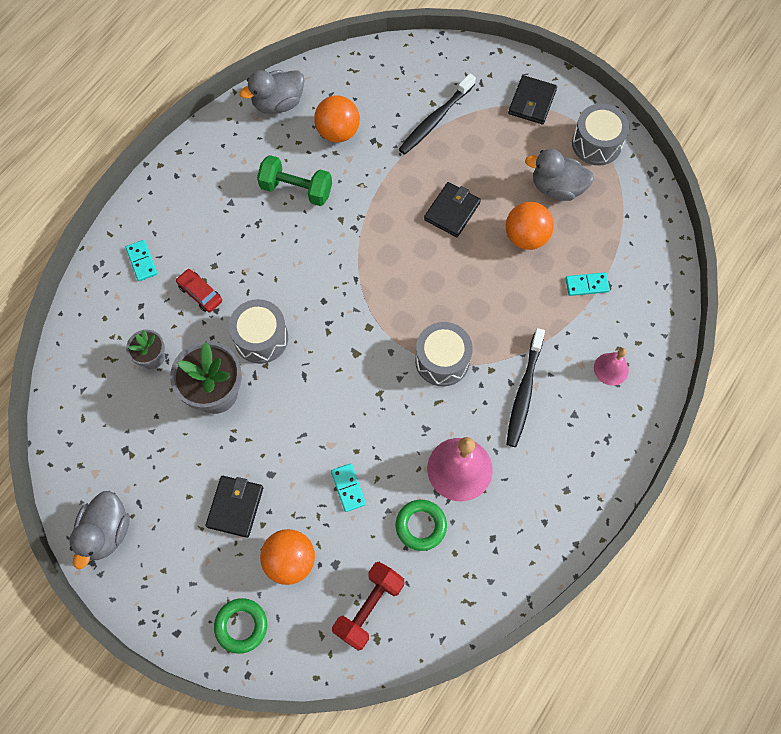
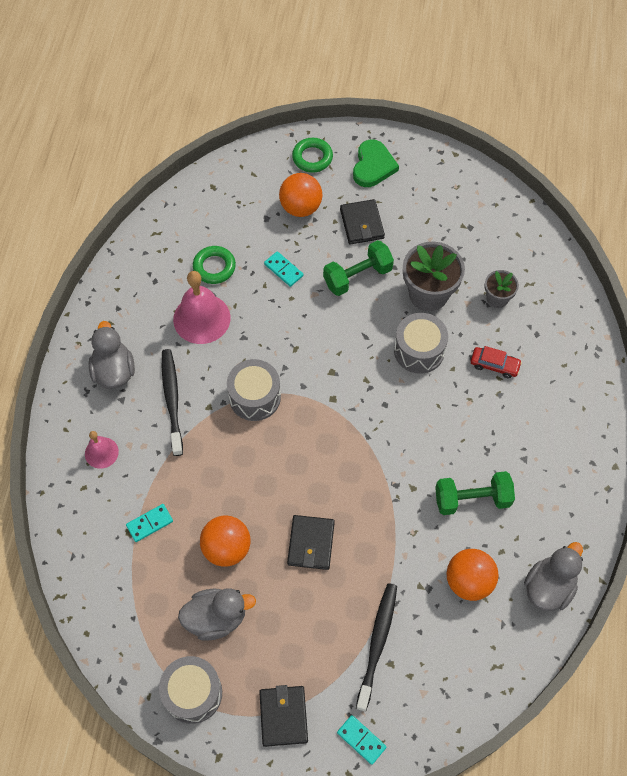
camera: 155 degrees right, 5 degrees down
grey duck [69,491,130,569] -> grey duck moved to [89,321,135,389]
turquoise domino [125,240,157,281] -> turquoise domino moved to [337,715,386,765]
red dumbbell [332,562,404,651] -> none
none -> green dumbbell [323,240,394,296]
none -> green heart [353,140,399,187]

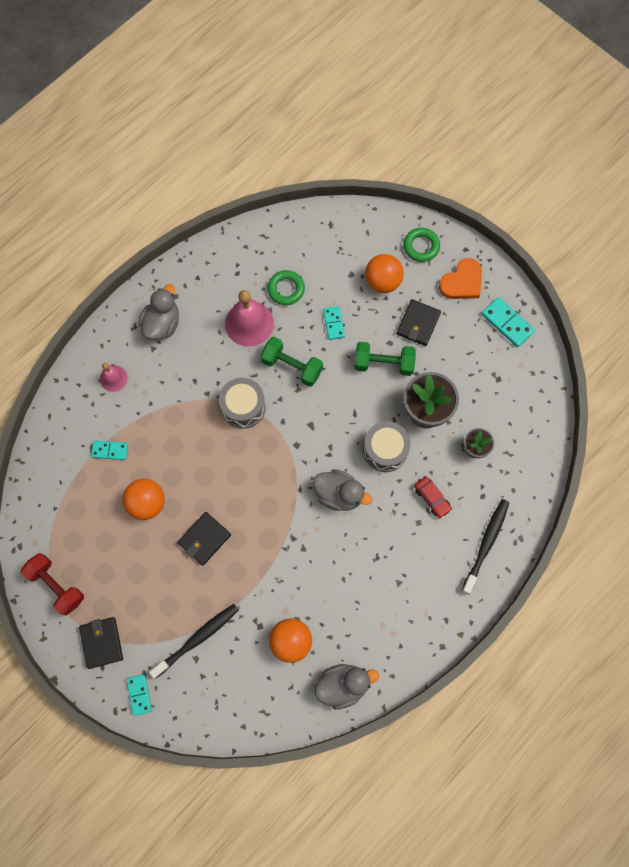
camera: 35 degrees right, 10 degrees up
grey drum [159,656,222,724] -> red dumbbell [21,553,84,615]
black toothbrush [162,349,183,456] -> black toothbrush moved to [462,499,509,594]
grey duck [178,588,256,641] -> grey duck moved to [313,469,372,511]
black wallet [259,685,308,747] -> black wallet turned 45 degrees counterclockwise [79,617,123,669]
green heart [353,140,399,187] -> orange heart [439,258,482,299]
green dumbbell [435,471,515,515] -> green dumbbell moved to [260,337,323,387]
none -> turquoise domino [481,297,535,347]

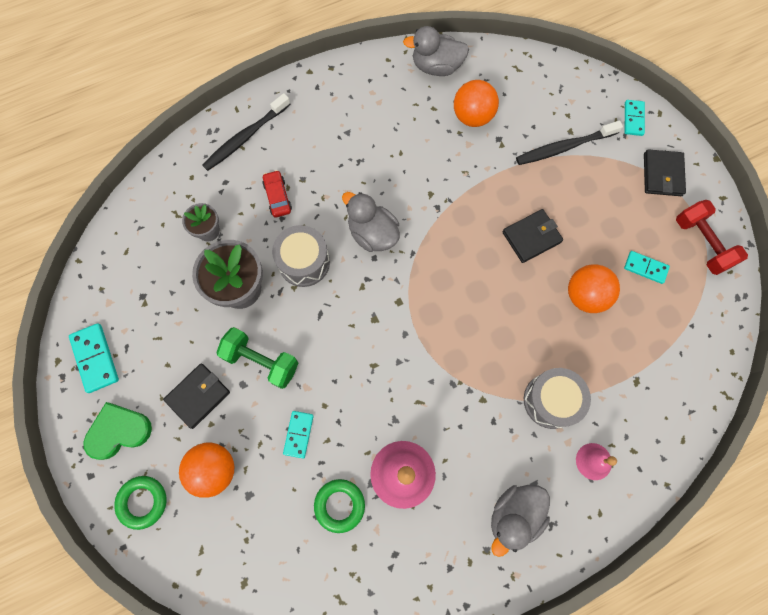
camera: 160 degrees left, 0 degrees up
turquoise domino [91,441,128,460] -> turquoise domino moved to [624,251,670,284]
grey drum [219,378,266,429] -> grey drum moved to [524,368,591,429]
green dumbbell [260,337,323,387] -> none
orange heart [439,258,482,299] -> green heart [83,402,152,460]

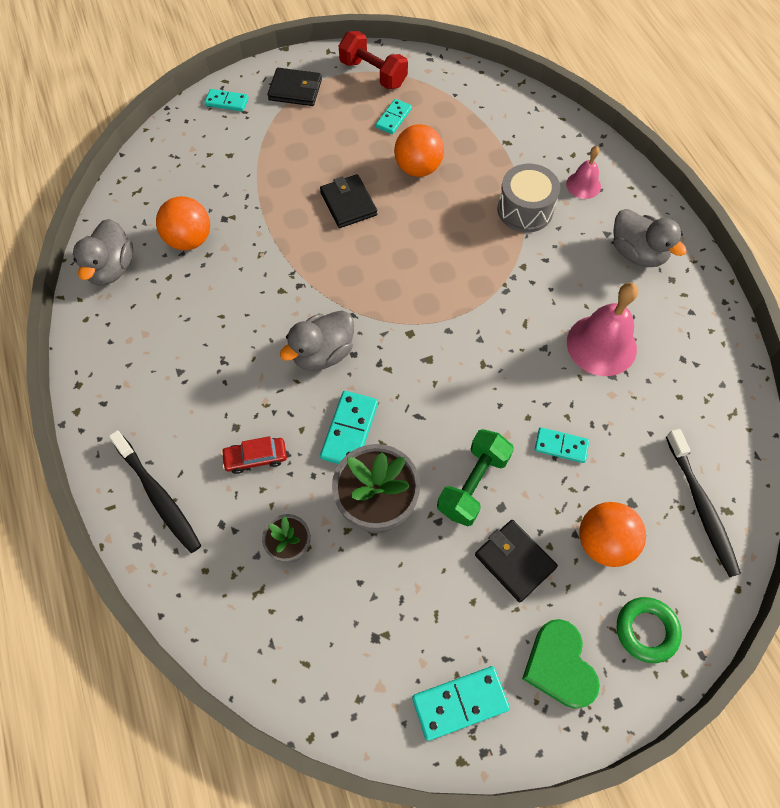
camera: 85 degrees left, 10 degrees down
grey drum [272,225,330,287] -> turquoise domino [320,391,378,464]
green ring [314,479,365,533] -> none
black toothbrush [516,121,623,165] -> black toothbrush moved to [666,429,741,577]
red dumbbell [676,200,748,275] -> red dumbbell turned 60 degrees clockwise [339,31,408,89]

